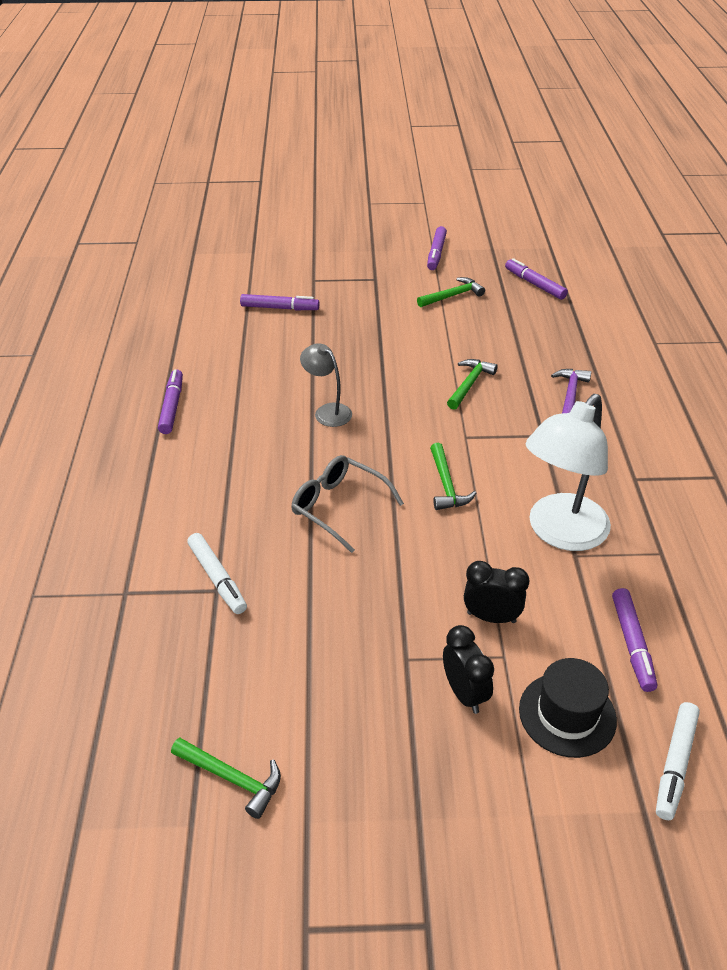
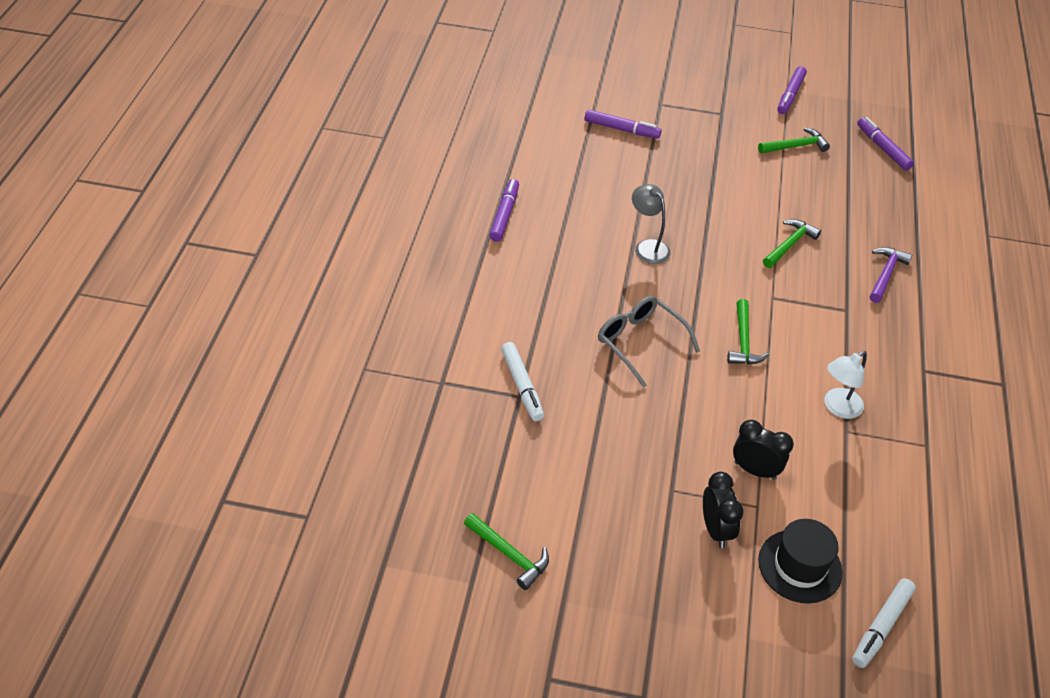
camera: 10 degrees right, 5 degrees up
white lamp [526,394,611,551] -> white lamp [824,351,867,419], size x0.53
purple marker [612,588,657,692] -> none

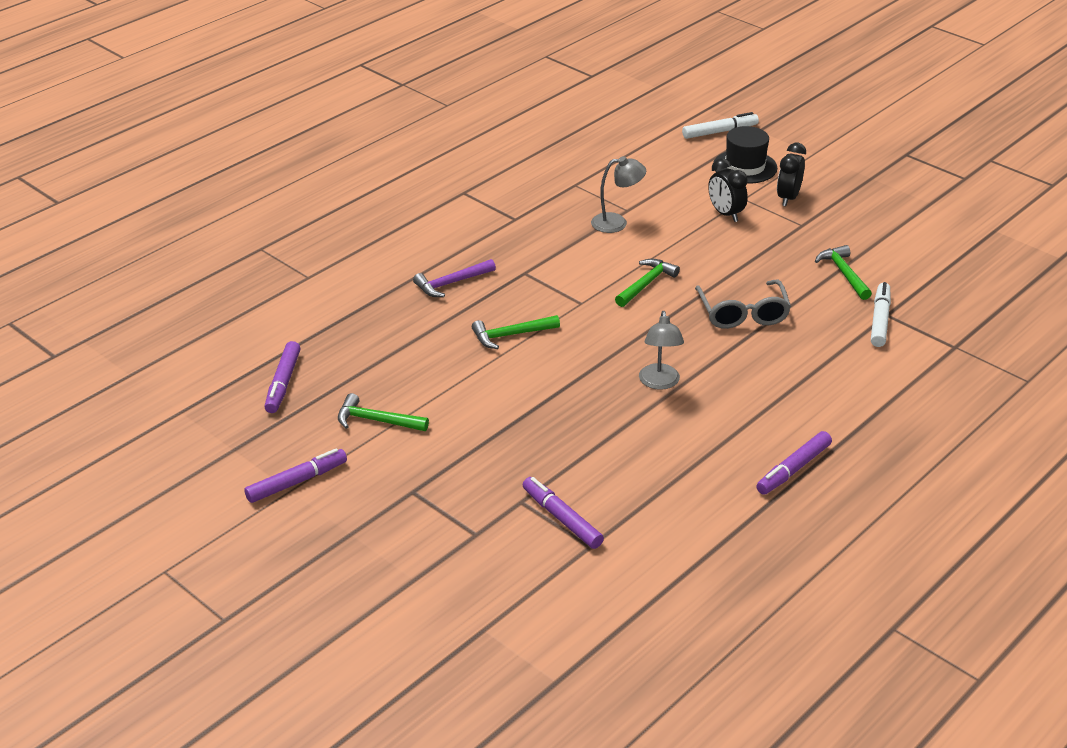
camera: 145 degrees left, 10 degrees down
green hammer [464,513,549,590] -> green hammer moved to [815,245,872,300]
white lamp [824,351,867,419] -> grey lamp [591,156,646,233]

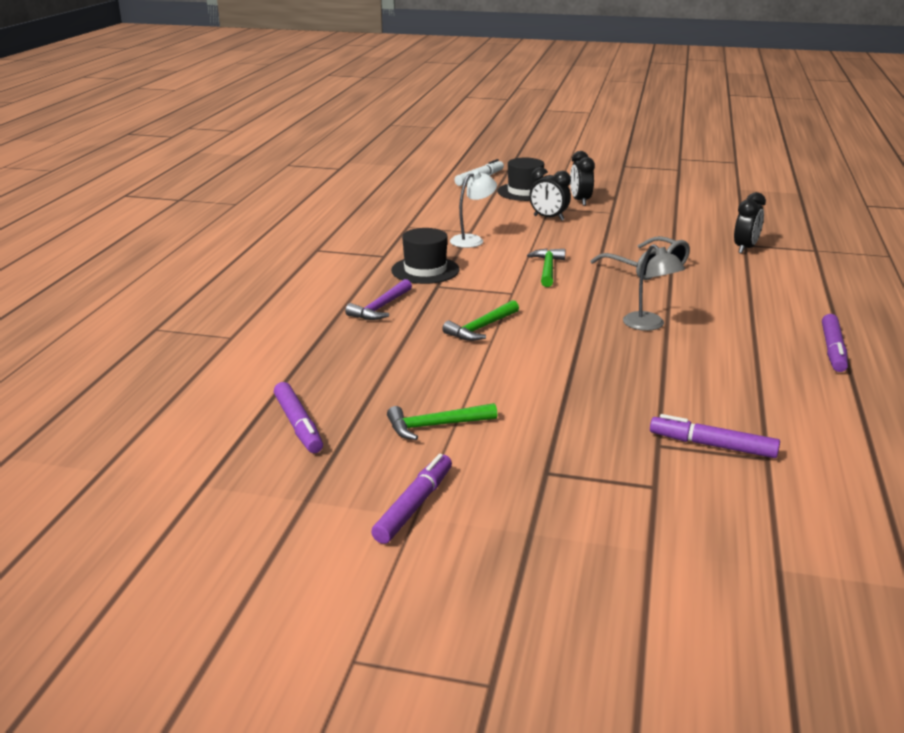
camera: 30 degrees left, 10 degrees down
grey lamp [591,156,646,233] -> white lamp [450,170,497,248]
green hammer [815,245,872,300] -> none
white marker [871,282,891,347] -> black clock [734,192,766,254]
none -> black hat [391,228,459,284]

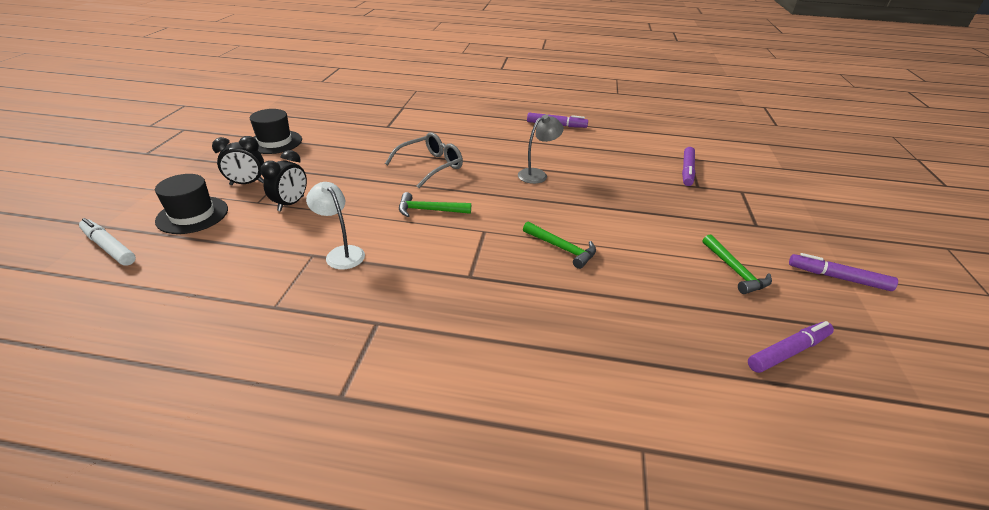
camera: 95 degrees left, 10 degrees up
purple hammer [345,279,412,320] -> none
black hat [391,228,459,284] -> black hat moved to [250,109,302,154]
black clock [734,192,766,254] -> none

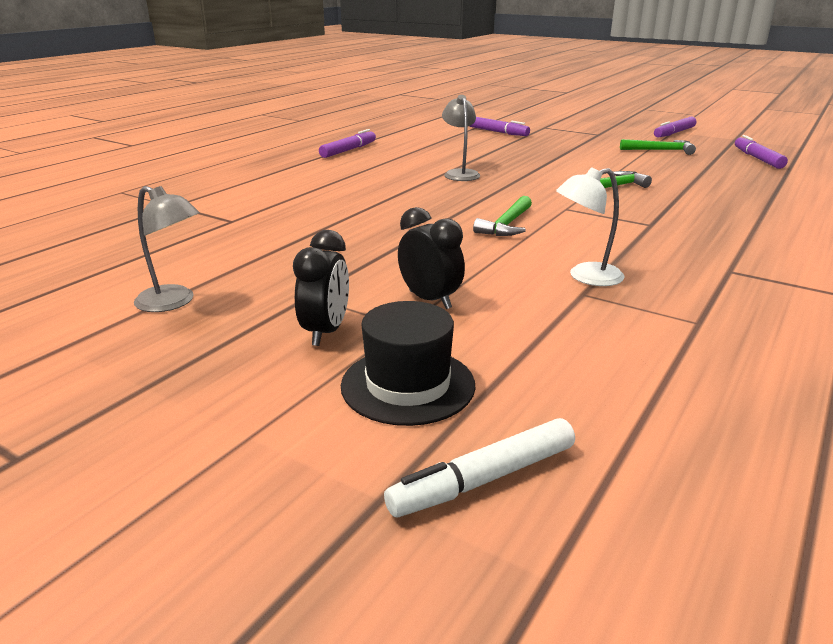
camera: 65 degrees left, 10 degrees down
black hat [250,109,302,154] -> grey lamp [134,186,200,312]
grey glasses [385,132,463,188] -> none

